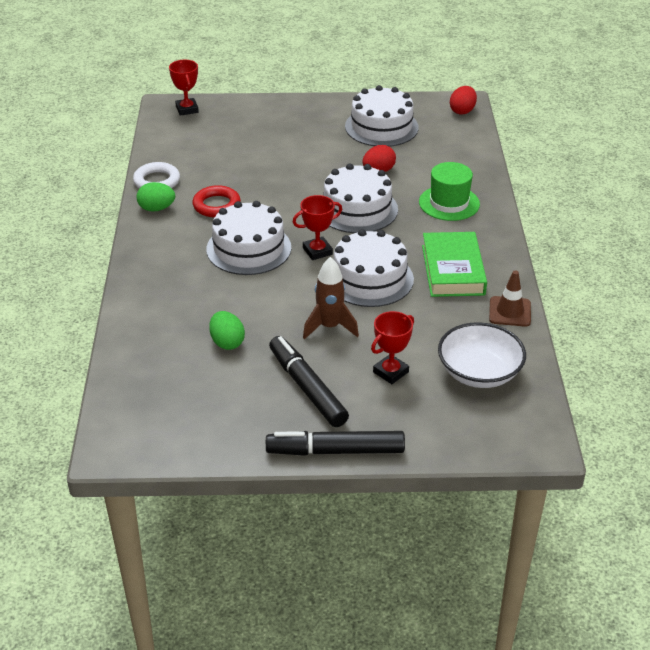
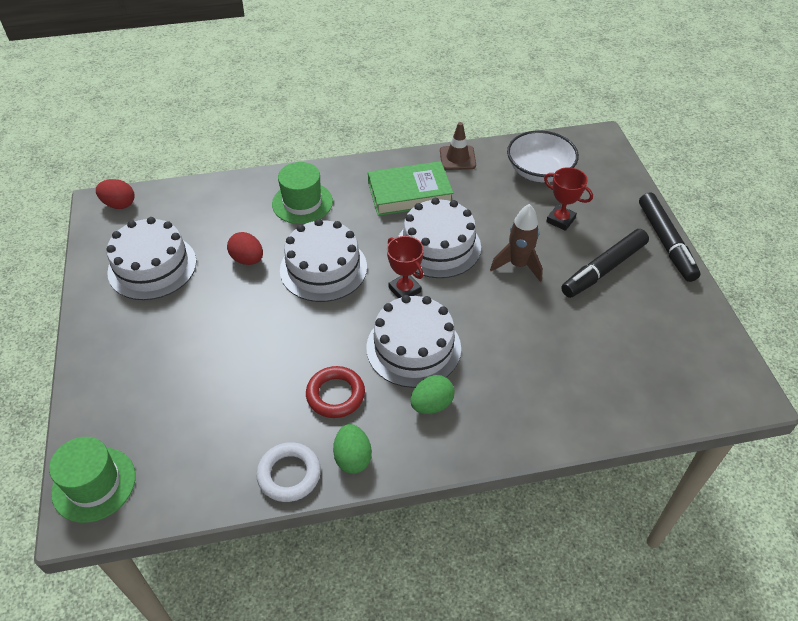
camera: 100 degrees left, 10 degrees up
red trophy [169,60,199,116] -> green hat [49,437,136,523]
green egg [209,311,245,350] -> green egg moved to [410,375,455,414]

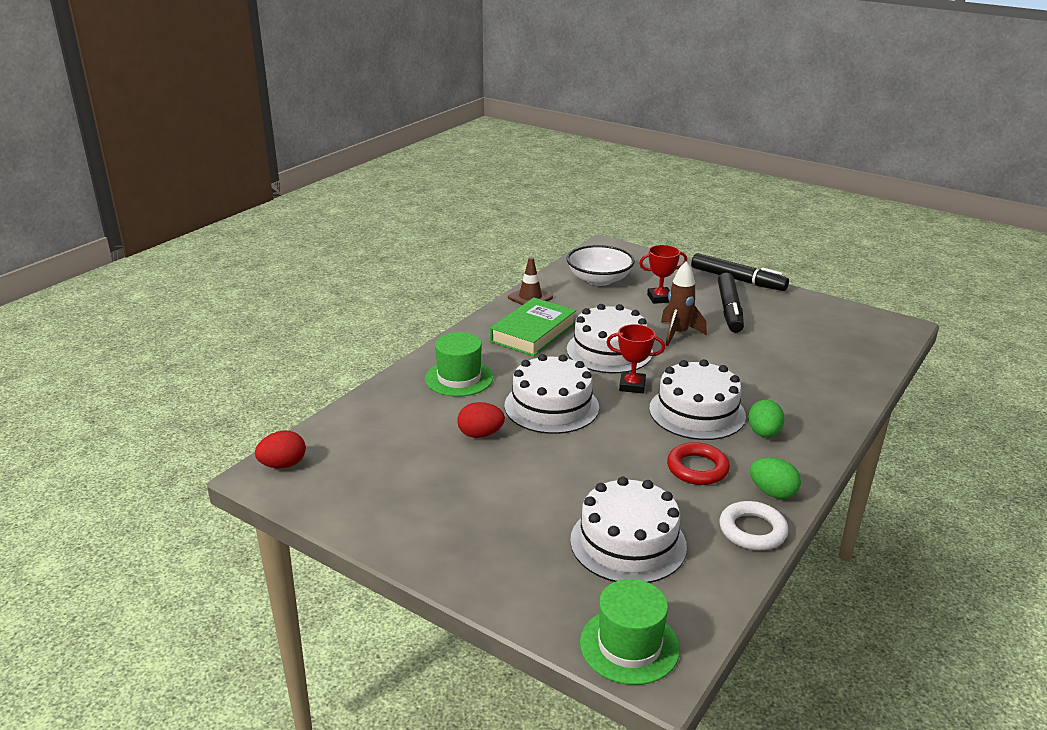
camera: 45 degrees left, 20 degrees down
white cake [106,217,197,300] -> white cake moved to [570,477,687,583]

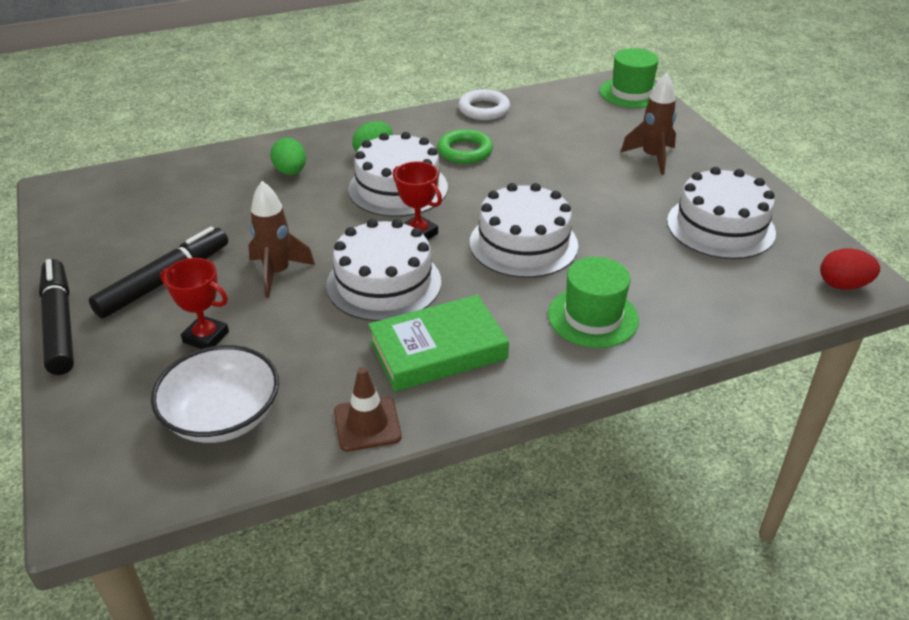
camera: 145 degrees left, 10 degrees up
red egg [457,402,505,438] -> none
white cake [570,477,687,583] -> white cake moved to [667,167,776,259]
red ring [667,442,730,485] -> green ring [437,129,493,164]
green egg [750,457,801,499] -> green egg moved to [270,138,306,175]
none -> brown rocket [620,73,677,175]

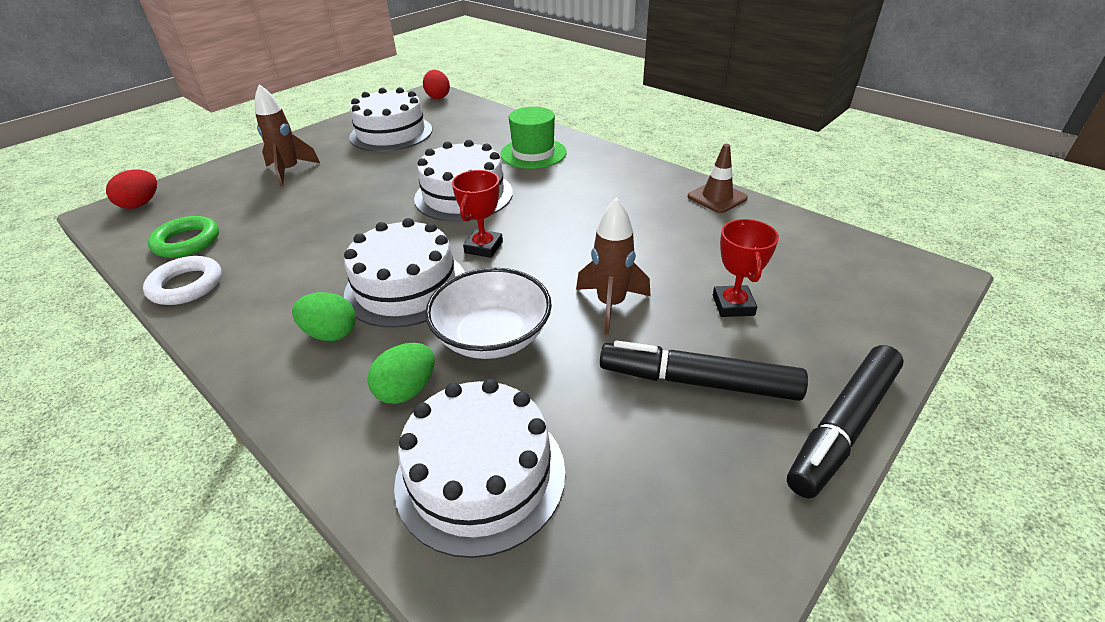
camera: 115 degrees left, 0 degrees up
white bowl [151,345,279,443] -> white bowl moved to [425,268,552,359]
white cake [326,219,441,321] -> white cake moved to [394,379,565,558]
green book [368,295,509,392] -> none
green ring [437,129,493,164] -> green ring moved to [148,216,219,258]
green hat [599,48,659,108] -> red egg [106,170,157,209]

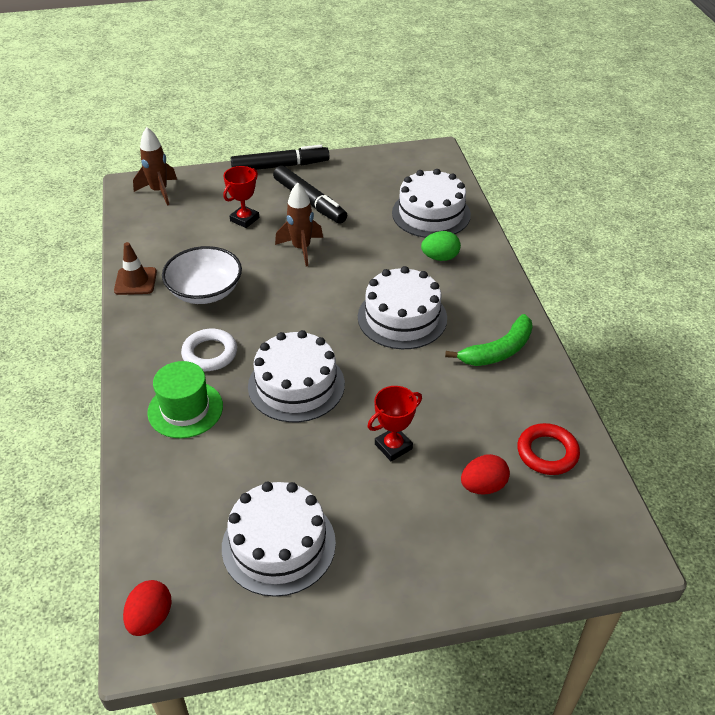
camera: 145 degrees left, 5 degrees up
red egg [106,170,157,209] -> red egg moved to [461,454,510,495]
white ring [143,256,222,305] -> white ring moved to [181,329,237,371]
green ring [148,216,219,258] -> red ring [517,423,580,475]
brown rocket [255,84,320,187] -> brown rocket moved to [133,127,177,206]
green egg [292,292,356,341] -> none
white bowl [425,268,552,359] -> white bowl moved to [162,246,242,304]
red trophy [452,170,503,258] -> red trophy moved to [367,386,422,461]
none -> green banana [445,314,533,366]

